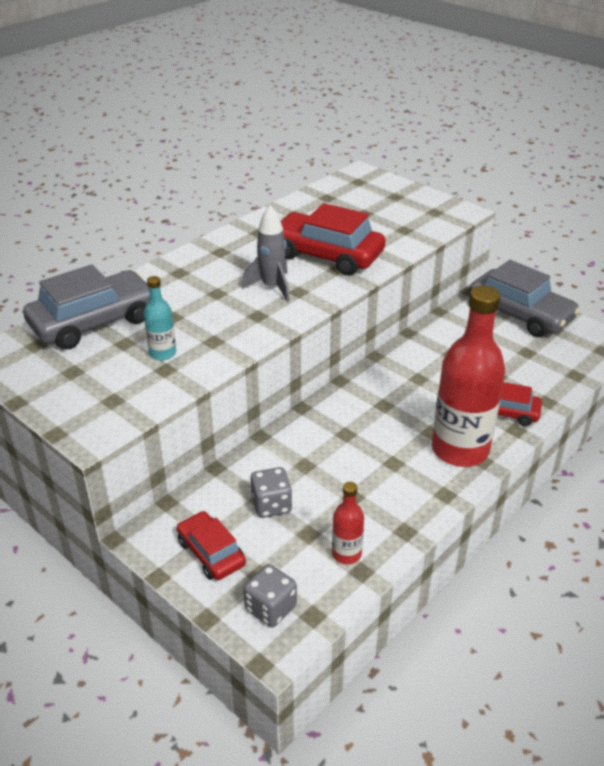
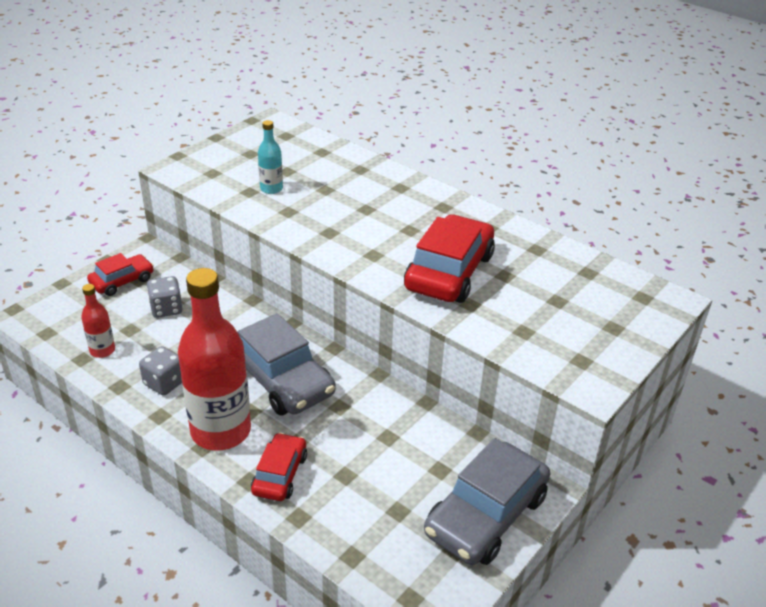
camera: 85 degrees right, 0 degrees up
grey car [23,264,150,350] -> grey car moved to [238,313,336,415]
grey rocket [242,205,290,302] -> none
grey dice [244,564,297,627] -> grey dice moved to [139,346,182,396]

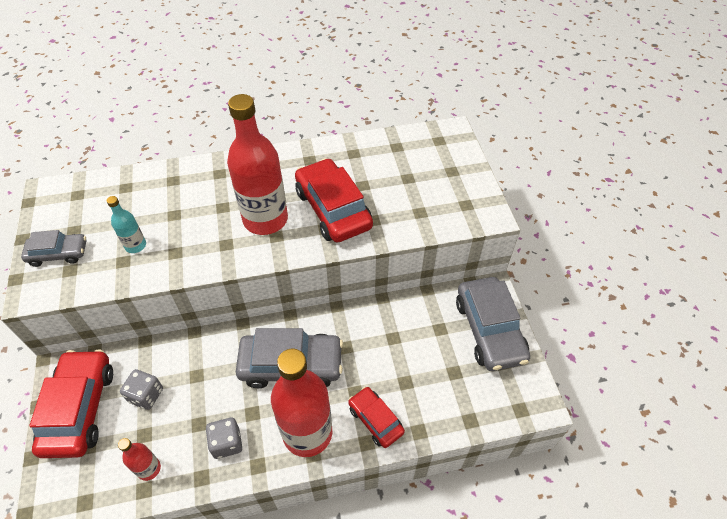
camera: 50 degrees left, 15 degrees up
red car [87,253,154,296] -> red car [29,349,113,458], size x1.77
none -> grey car [21,230,86,267]
none -> red bottle [227,94,288,235]

